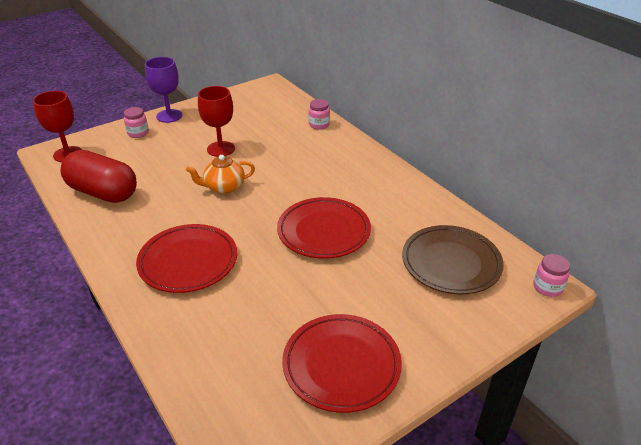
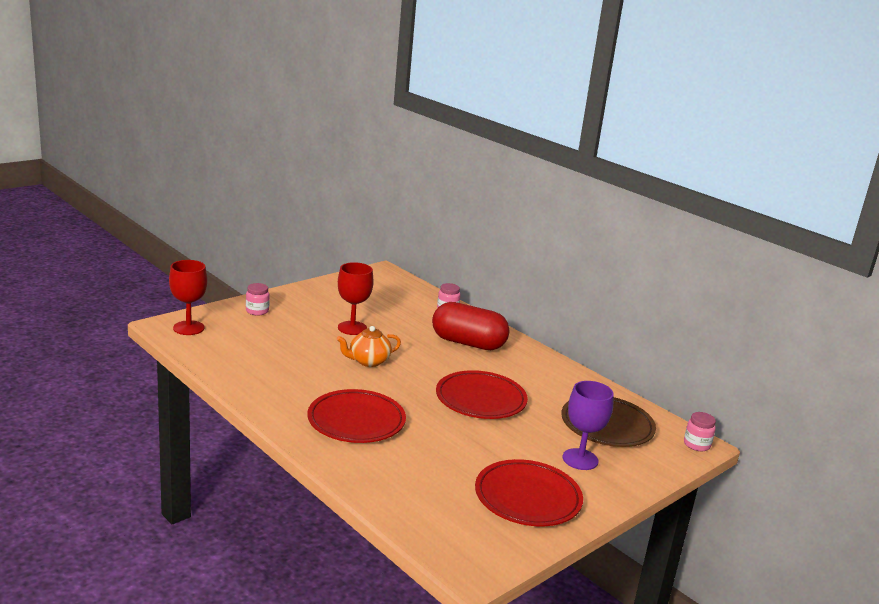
camera: 10 degrees left, 15 degrees down
red capsule [60,150,137,203] -> red capsule moved to [432,302,509,350]
purple goblet [145,57,182,123] -> purple goblet moved to [563,381,614,470]

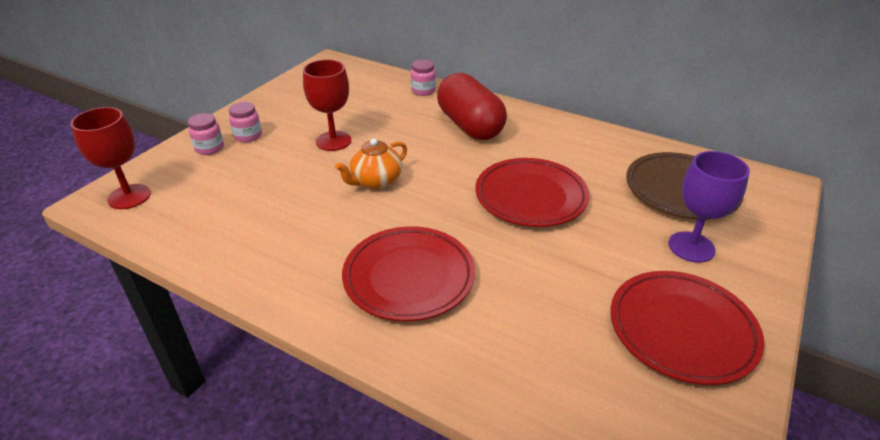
camera: 15 degrees left, 15 degrees up
red capsule [432,302,509,350] -> red capsule turned 60 degrees clockwise [437,73,507,140]
pink jar [684,412,716,451] -> pink jar moved to [229,102,262,143]

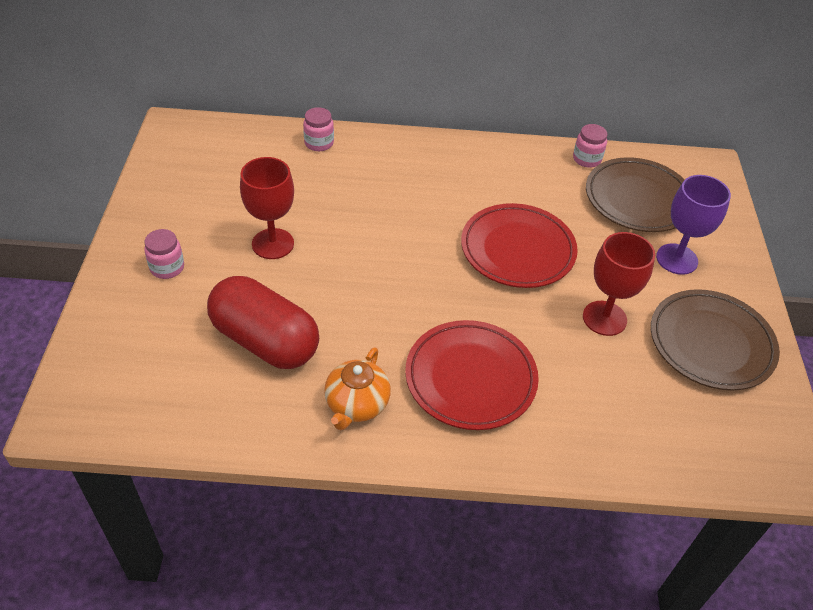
camera: 30 degrees left, 10 degrees up
red goblet [71,107,151,209] -> red goblet moved to [583,232,655,336]
pink jar [188,113,224,155] -> pink jar moved to [573,124,608,168]
orange teapot [335,139,407,189] -> orange teapot moved to [324,347,391,430]
red capsule [437,73,507,140] -> red capsule moved to [207,276,319,369]
red plate [610,271,764,385] -> brown plate [651,289,780,390]

